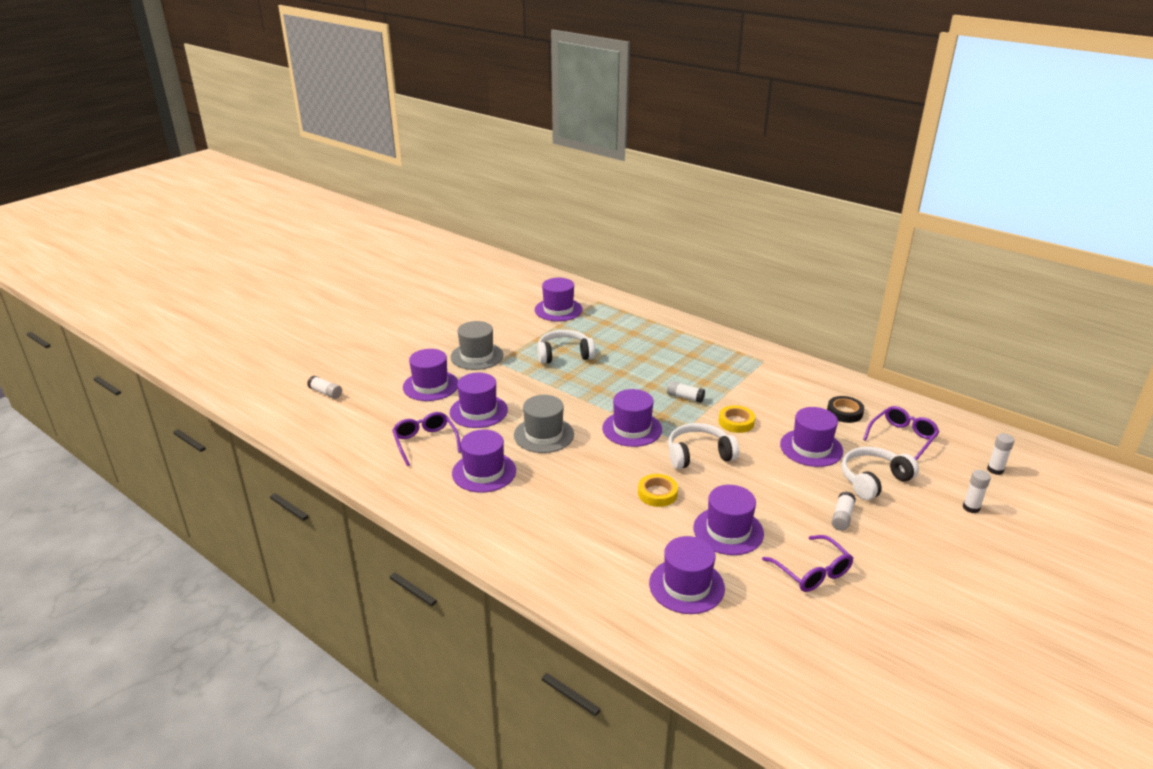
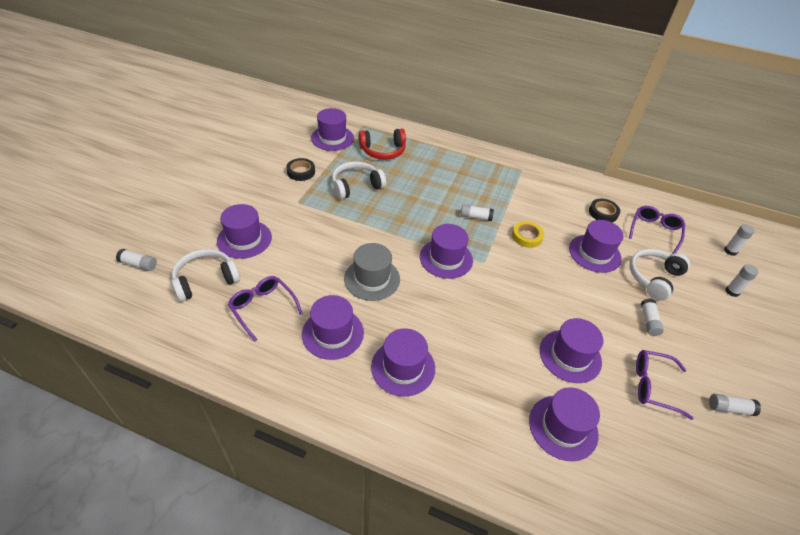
camera: 20 degrees left, 15 degrees up
purple hat [450,373,508,428] -> purple hat moved to [371,328,435,397]
grey hat [451,321,503,370] -> none
yellow tape [638,474,678,507] -> none
white headphones [668,423,739,469] -> white headphones moved to [171,249,240,302]
purple glasses [762,535,853,592] -> purple glasses turned 150 degrees clockwise [636,350,694,420]
none -> black tape [286,158,315,181]
none -> red headphones [359,129,406,159]
none -> white glue stick [709,394,761,416]

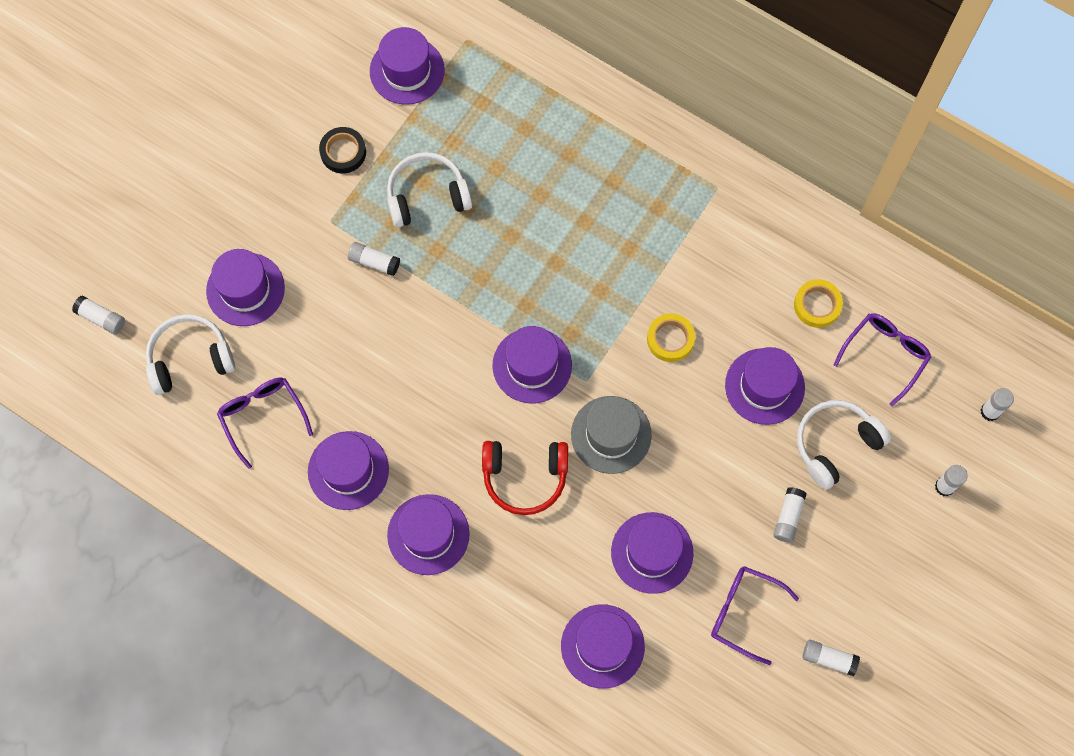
camera: 15 degrees right, 25 degrees up
grey hat [344,243,400,301] -> grey hat moved to [571,396,652,474]
red headphones [359,129,406,159] -> red headphones moved to [482,441,568,515]
white glue stick [461,204,494,221] -> white glue stick moved to [348,242,400,276]
black tape [589,199,620,222] -> yellow tape [794,279,843,328]

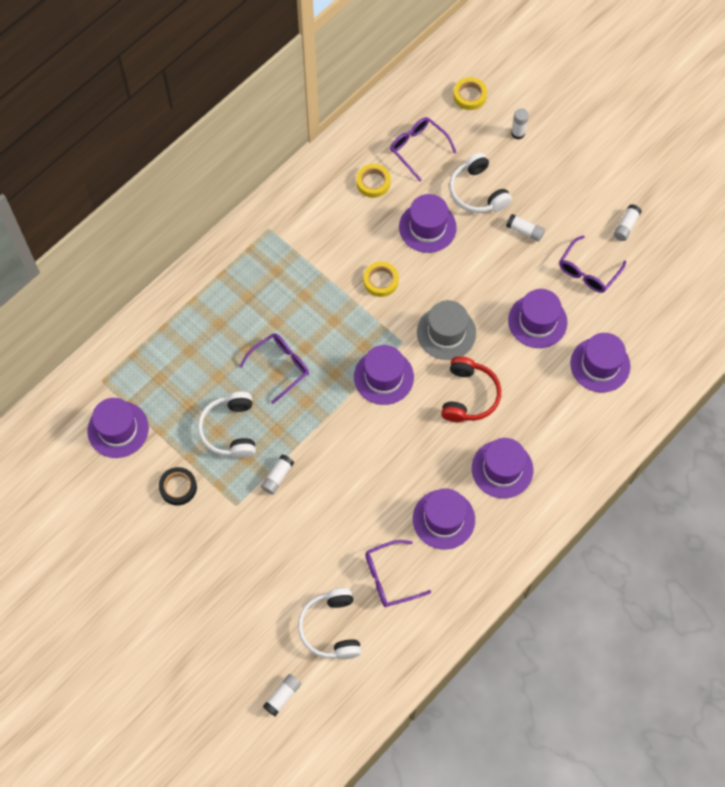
camera: 80 degrees left, 5 degrees down
purple hat [206,249,285,326] -> none
white glue stick [980,388,1014,421] -> yellow tape [453,77,487,110]
none -> purple glasses [239,333,309,404]

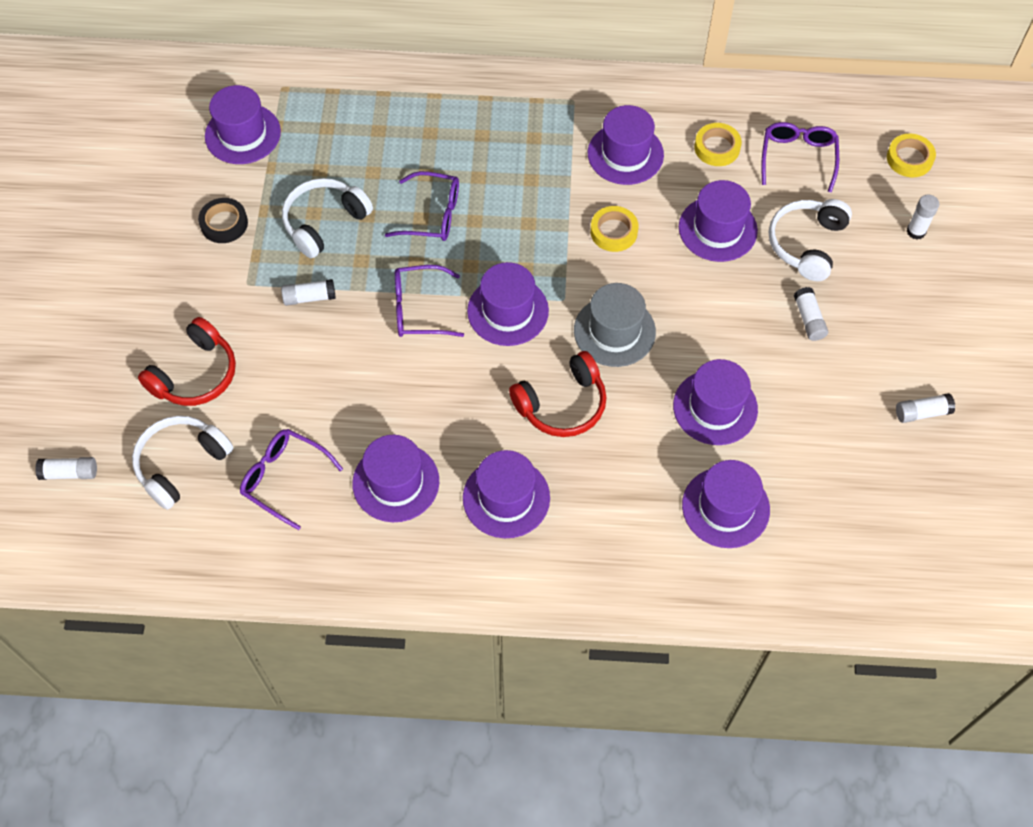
camera: 50 degrees right, 5 degrees down
purple glasses [559,235,626,293] -> purple glasses moved to [395,265,464,337]
none -> red headphones [138,317,236,406]
none -> purple hat [588,105,664,185]

